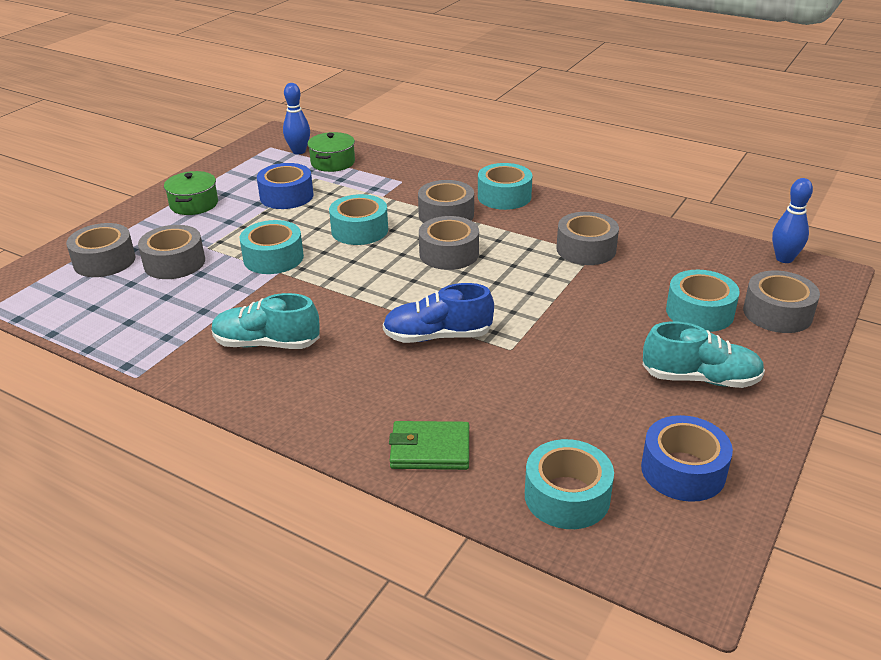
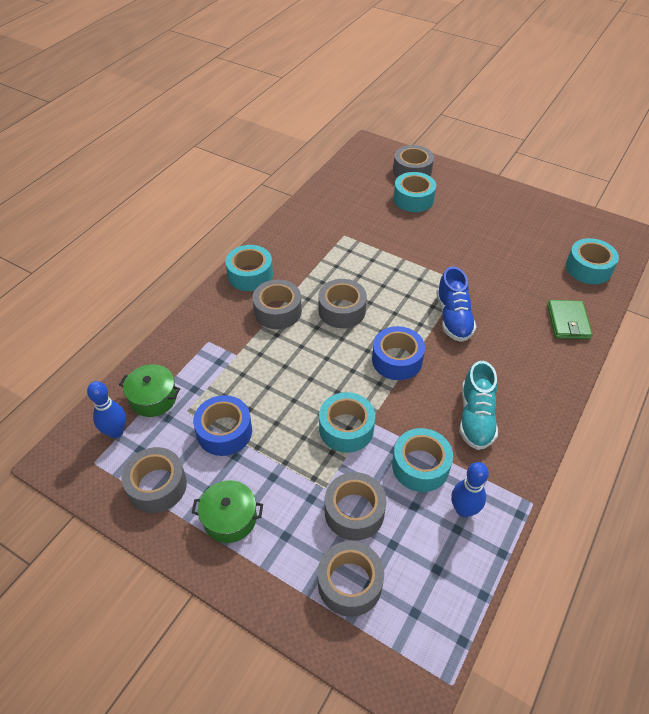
camera: 90 degrees left, 15 degrees up
turquoise tape [329,194,388,245] -> turquoise tape moved to [392,428,453,492]
grey tape [556,212,619,265] -> grey tape moved to [121,447,187,513]
blue tape [641,415,733,502] -> blue tape moved to [372,326,425,380]
turquoise shoe [643,322,765,388] -> none
blue bowling pin [772,178,813,263] -> blue bowling pin moved to [451,462,489,517]

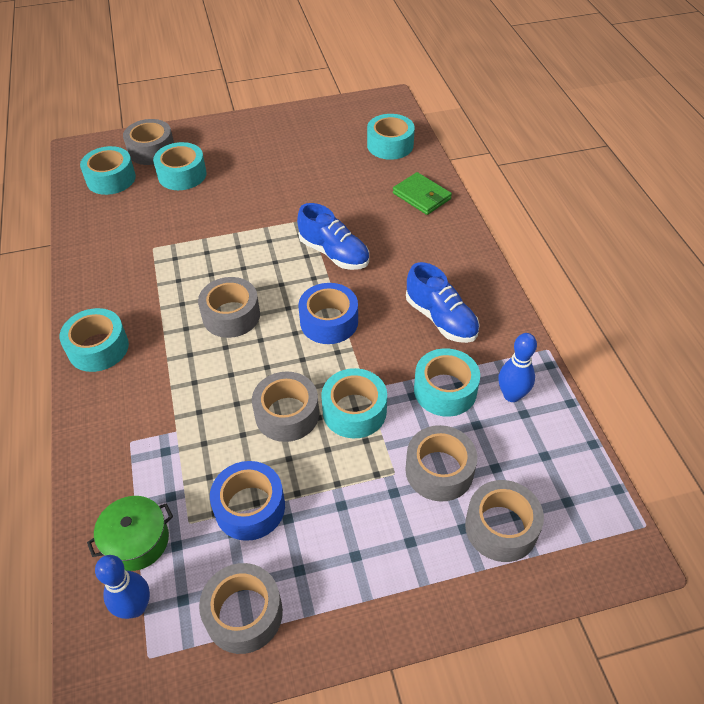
camera: 45 degrees left, 0 degrees up
green pot [192,480,263,543] -> none
grey tape [253,280,302,329] -> grey tape moved to [252,372,319,442]
turquoise shoe [460,361,498,450] -> blue shoe [406,262,480,343]
none -> turquoise tape [80,146,136,195]

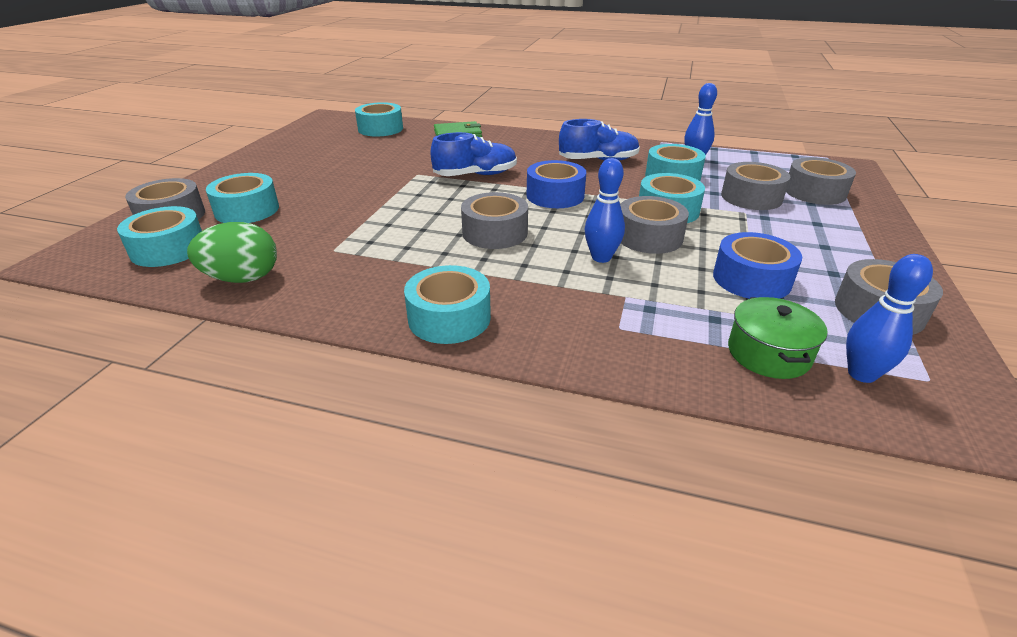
camera: 60 degrees left, 15 degrees down
none -> green egg [187,222,277,283]
none -> blue bowling pin [585,158,625,263]

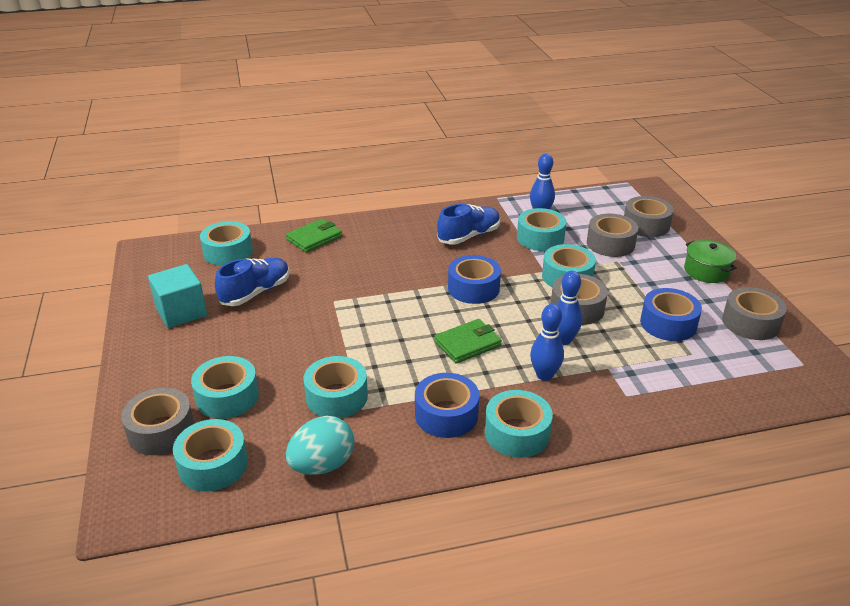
camera: 30 degrees left, 0 degrees up
green egg [187,222,277,283] -> turquoise egg [286,416,354,475]
blue shoe [431,132,517,176] -> blue shoe moved to [215,258,290,306]
grey tape [461,192,528,249] -> green wallet [434,319,502,364]
green pot [728,297,828,379] -> green pot moved to [684,240,737,283]
blue bowling pin [846,254,933,383] -> blue bowling pin moved to [530,304,564,381]
none -> turquoise cube [148,264,207,328]
none -> turquoise tape [303,356,368,418]
none -> blue tape [415,373,479,438]

